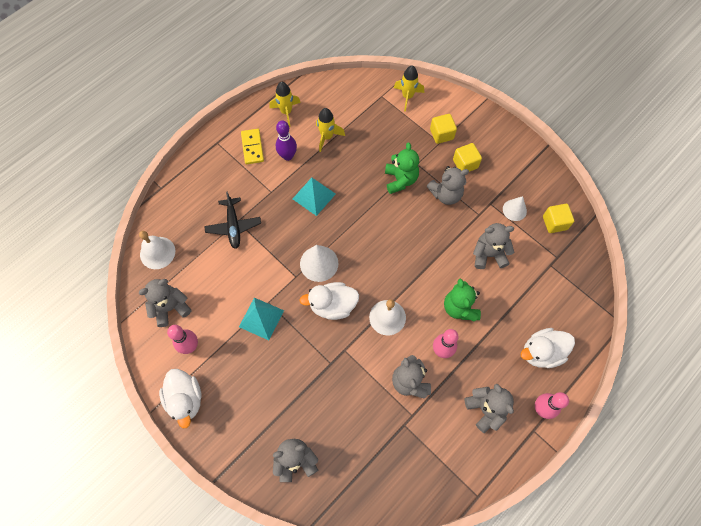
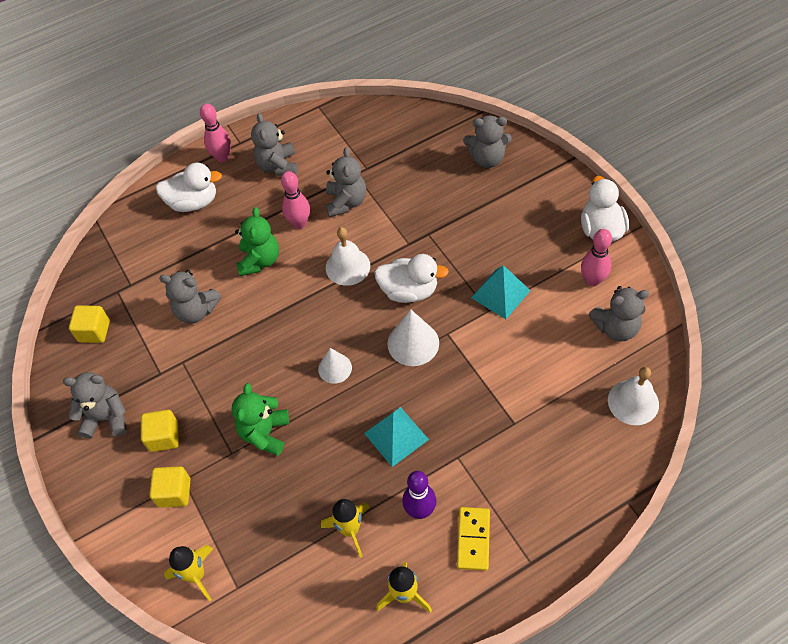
camera: 160 degrees left, 10 degrees down
black plane [204,192,261,249] -> none
grey teddy bear [427,166,469,205] -> grey teddy bear moved to [63,372,127,439]
white cone [503,196,527,221] -> white cone moved to [318,348,352,384]

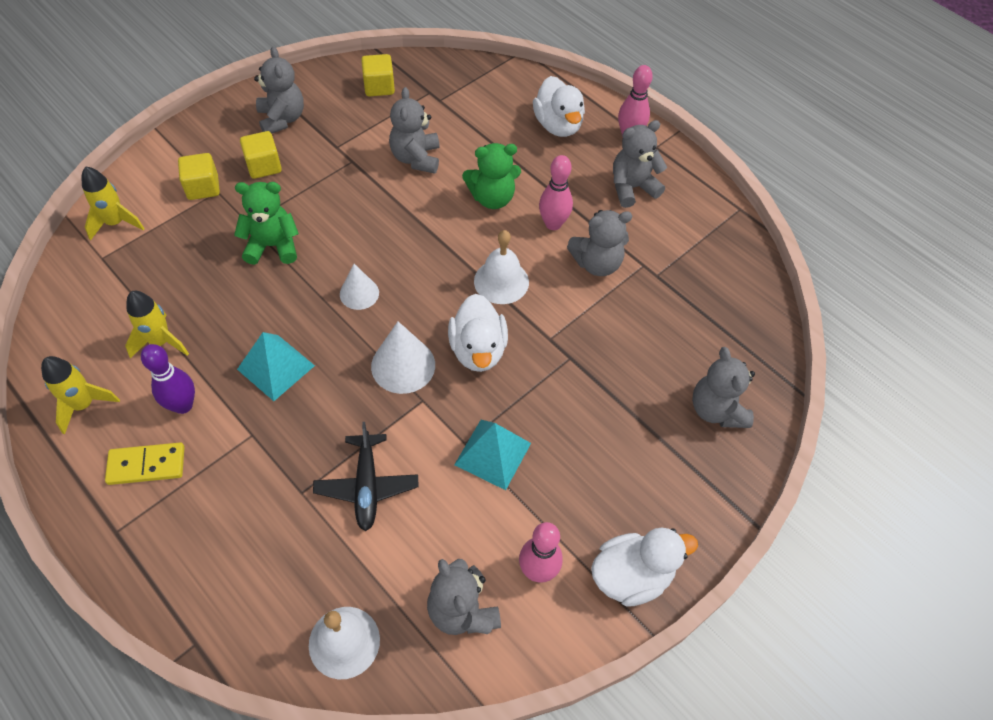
camera: 70 degrees right, 0 degrees up
none -> black plane [313,422,419,531]

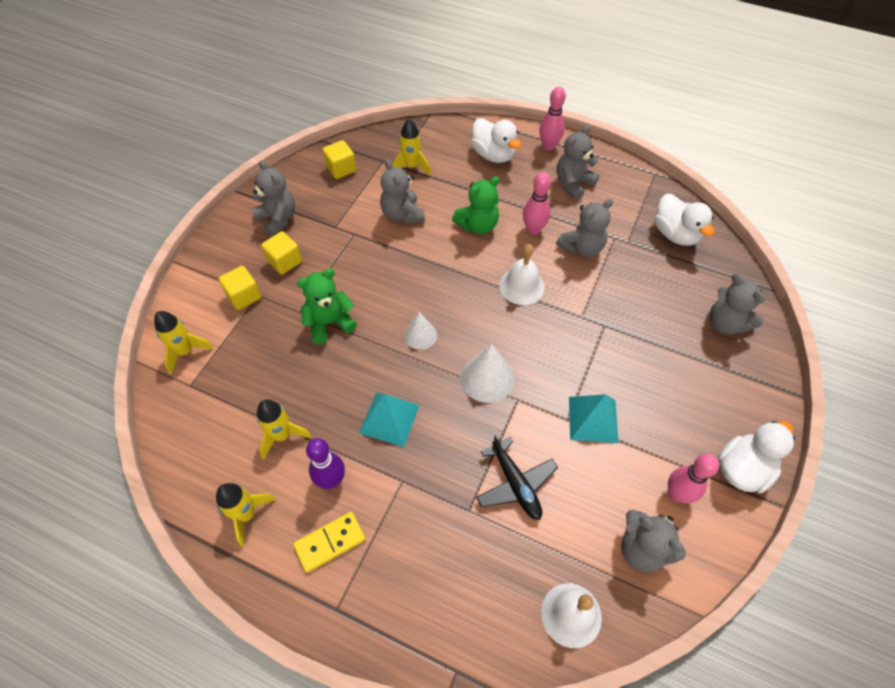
camera: 20 degrees left, 0 degrees up
white duck [448,294,508,372] -> white duck moved to [655,194,715,246]
none -> yellow rocket [392,119,431,176]

